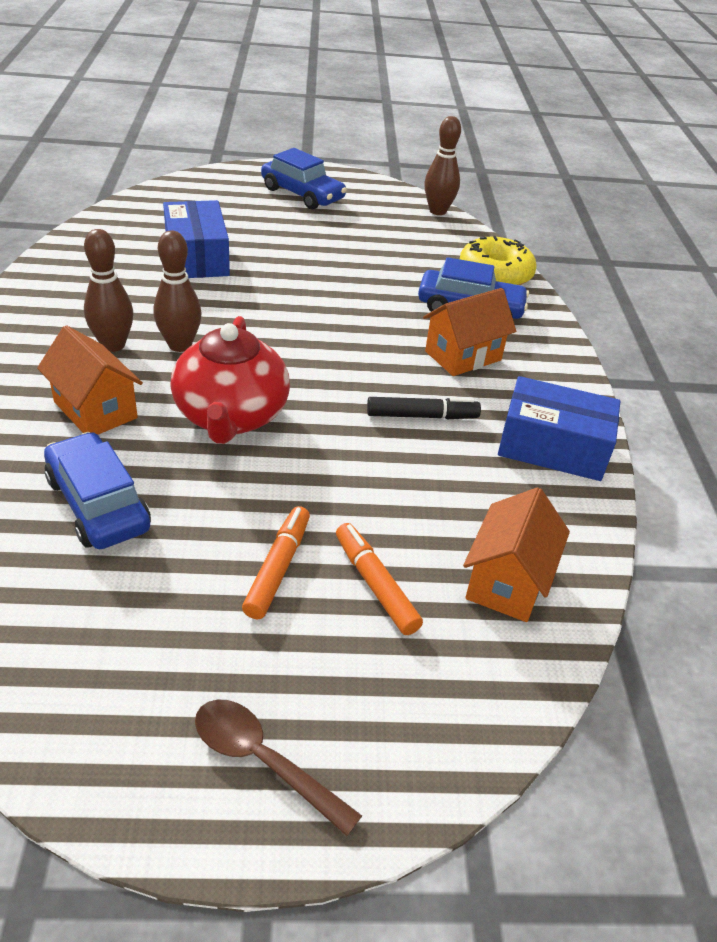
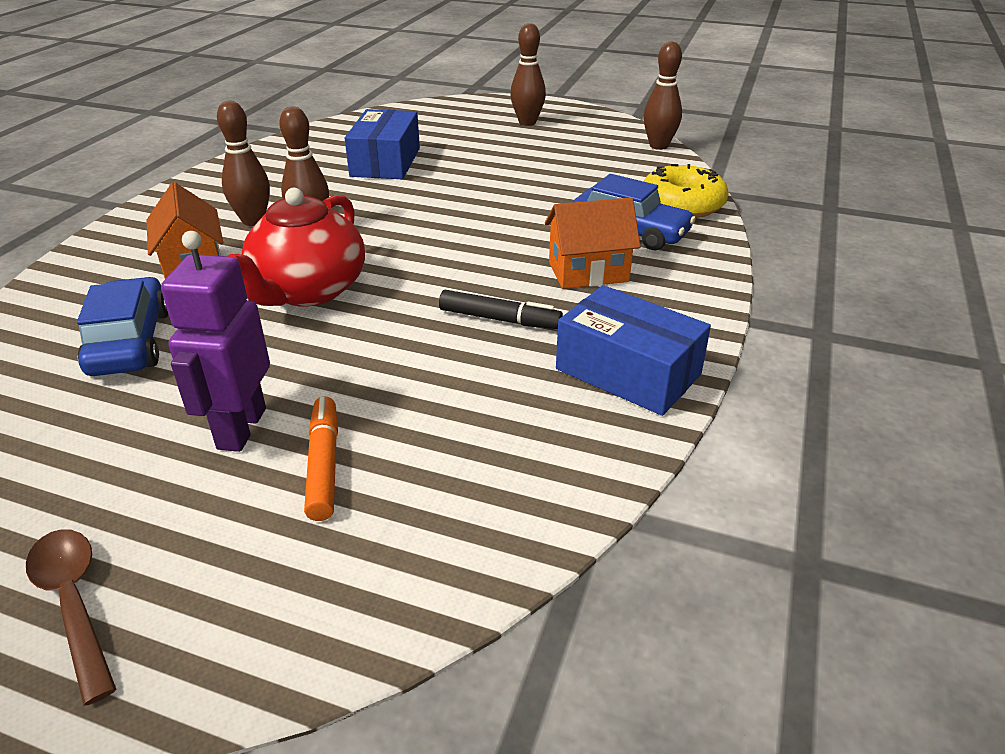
camera: 25 degrees right, 5 degrees down
orange marker [242,506,310,619] -> purple robot [161,231,270,452]
blue car [261,148,347,209] -> brown bowling pin [510,23,546,126]
orange house [463,487,570,622] -> none

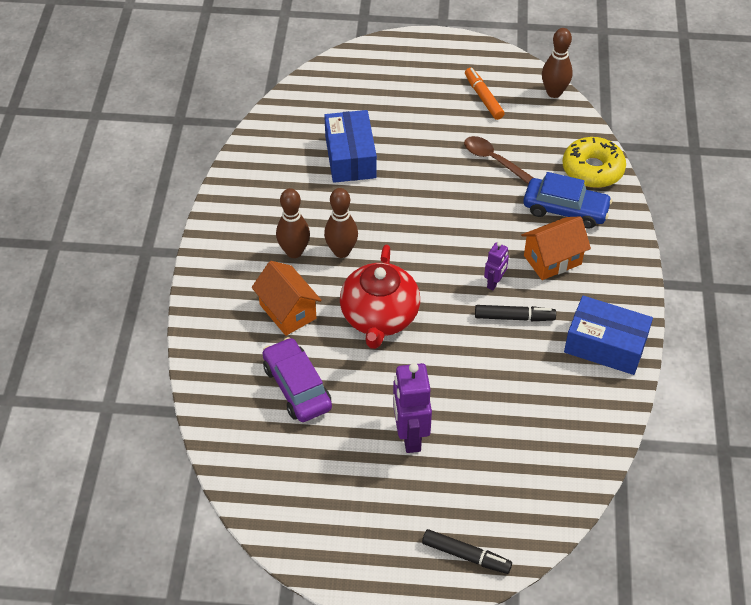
camera: 15 degrees left, 15 degrees up
brown spoon [26,529,116,705] -> brown spoon moved to [464,136,534,184]
blue car [77,277,168,376] -> purple car [263,337,332,422]
orange marker [304,396,338,521] -> orange marker moved to [465,68,504,120]
brown bowling pin [510,23,546,126] -> none
none -> black marker [422,529,512,574]
none -> purple robot [484,242,509,290]

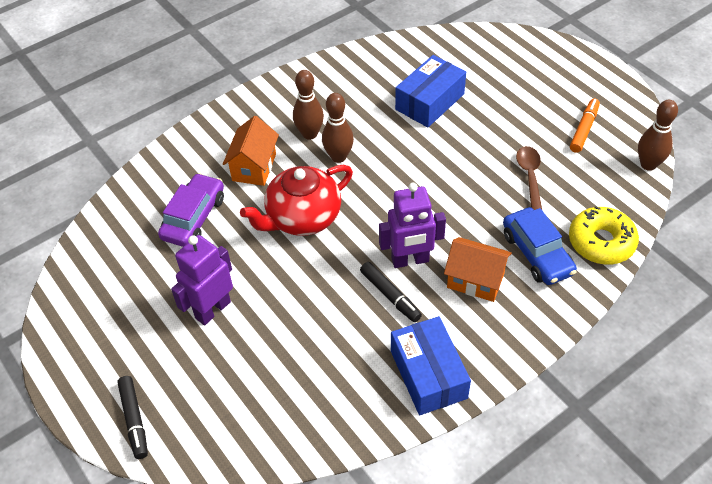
camera: 50 degrees right, 0 degrees up
purple robot [484,242,509,290] -> purple robot [379,183,446,268], size x1.84

